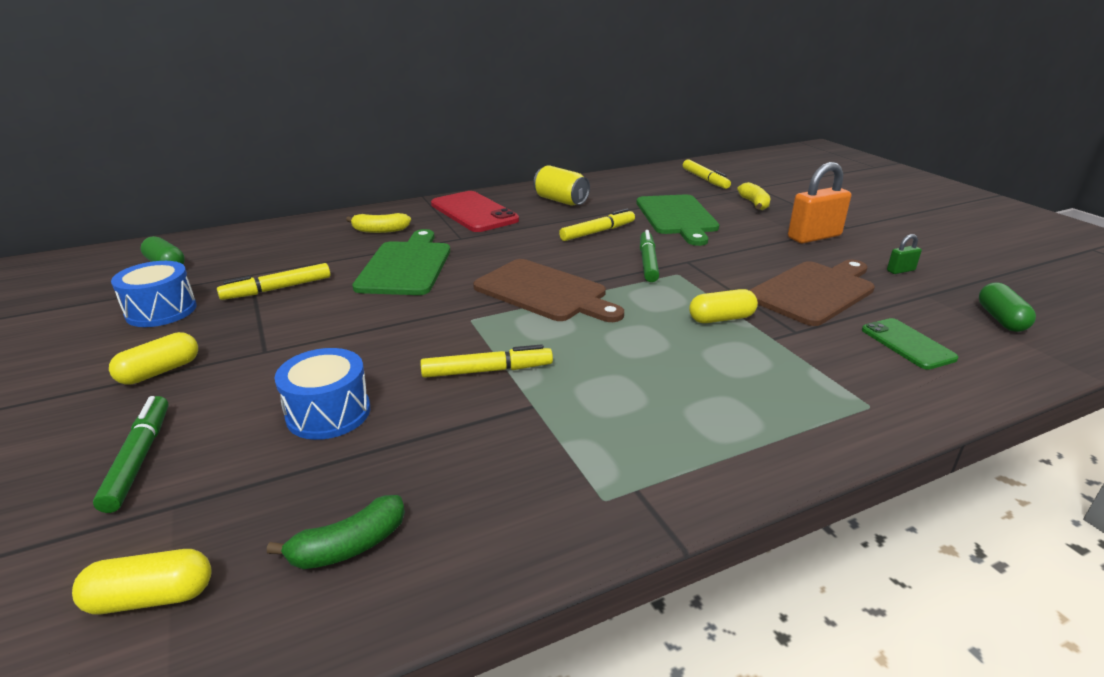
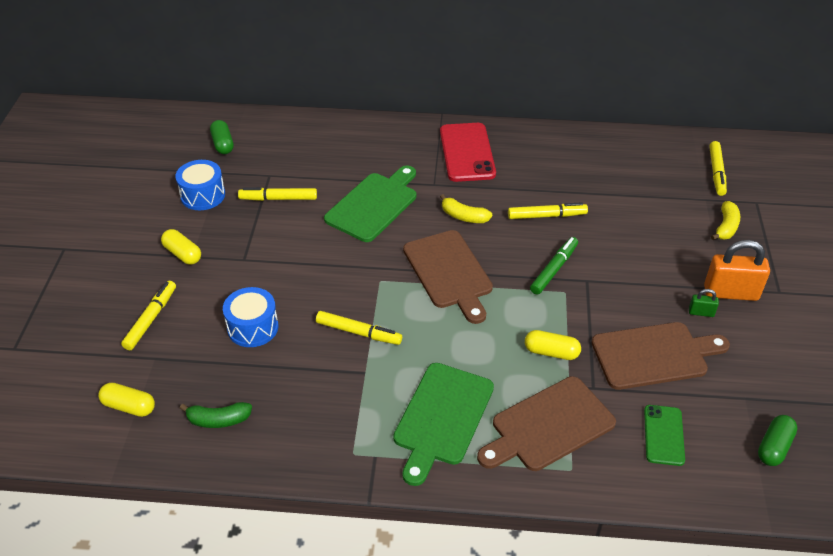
camera: 30 degrees right, 15 degrees up
green marker [93,396,169,513] -> yellow marker [121,281,176,350]
yellow capsule [109,332,198,385] -> yellow capsule turned 60 degrees clockwise [161,229,201,265]
yellow banana [346,213,411,233] -> yellow banana moved to [440,194,492,223]
yellow can [533,165,590,206] -> none
green cutting board [636,194,719,246] -> green cutting board moved to [393,363,494,486]
green padlock [887,234,922,274] -> green padlock moved to [689,289,719,317]
none -> brown cutting board [477,376,616,471]

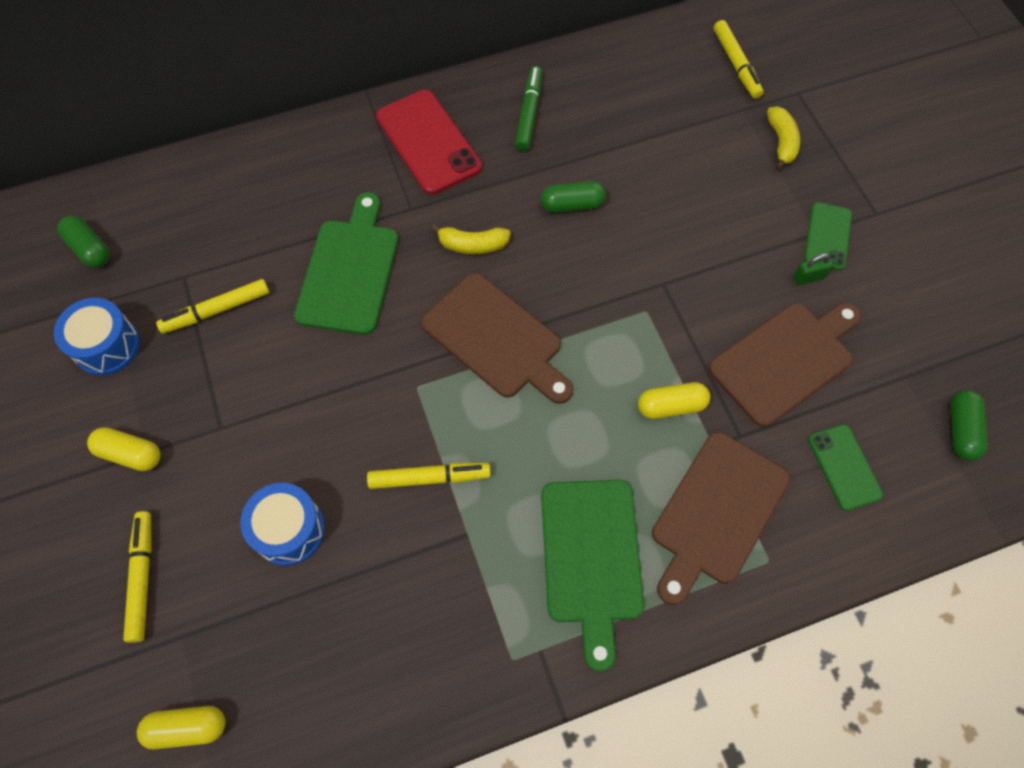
camera: 25 degrees left, 20 degrees up
green banana [180,402,252,428] -> none
yellow marker [508,202,588,219] -> green capsule [541,181,606,213]
green marker [530,237,578,295] -> green marker moved to [515,66,542,151]
orange padlock [704,240,770,301] -> green phone [804,202,852,270]

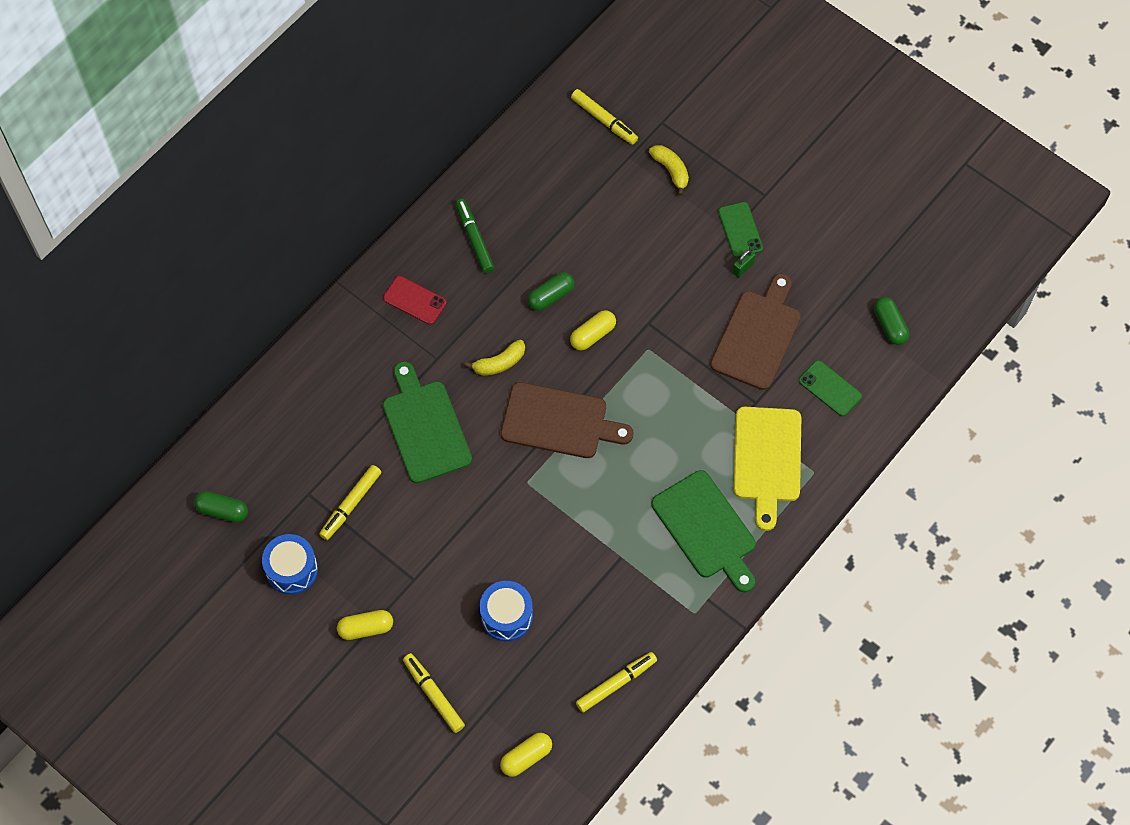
camera: 30 degrees left, 0 degrees up
yellow marker [367,463,491,489] -> yellow marker moved to [576,652,657,713]
red phone [376,90,482,195] -> red phone [383,276,447,325], size x0.59
yellow capsule [638,382,711,419] -> yellow capsule moved to [570,310,616,350]
brown cutting board [652,432,790,605] -> yellow cutting board [733,407,801,531]

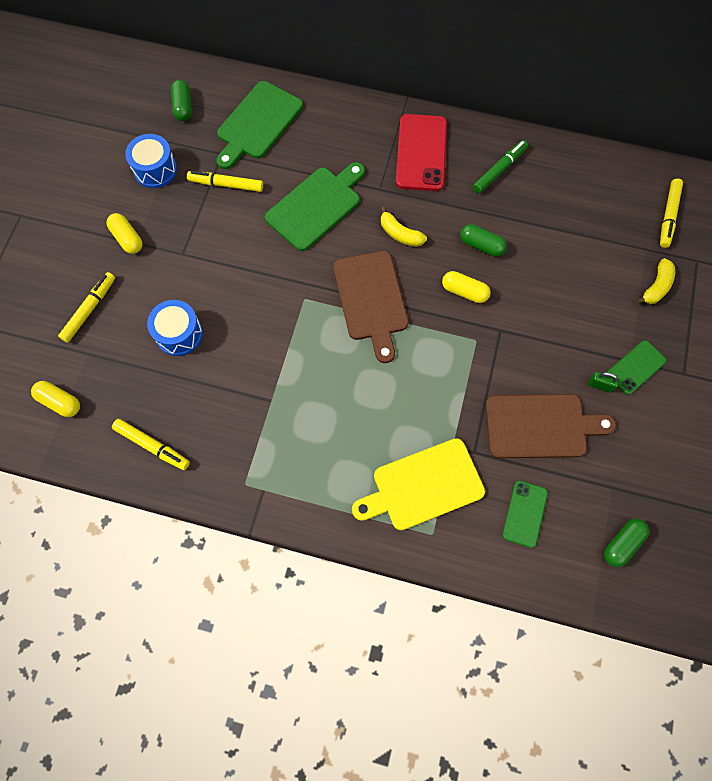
camera: 65 degrees right, 5 degrees up
red phone [383,276,447,325] -> red phone [396,114,447,191], size x1.69
green cutting board [652,470,756,592] -> green cutting board moved to [216,81,303,169]

